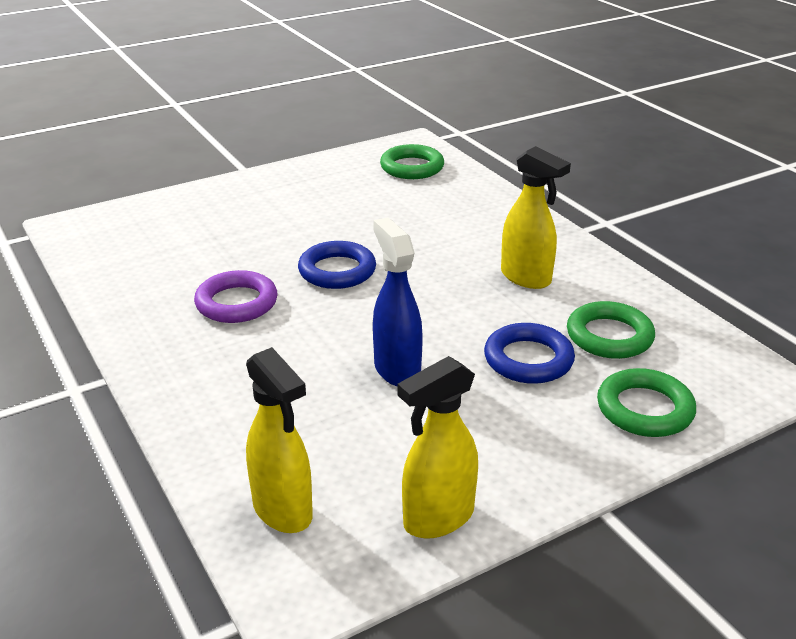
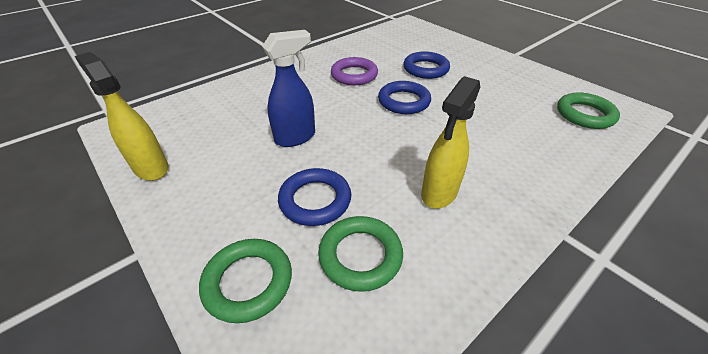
camera: 80 degrees right, 10 degrees up
yellow spray bottle [246,347,313,533] -> none
none -> blue ring [403,52,450,79]

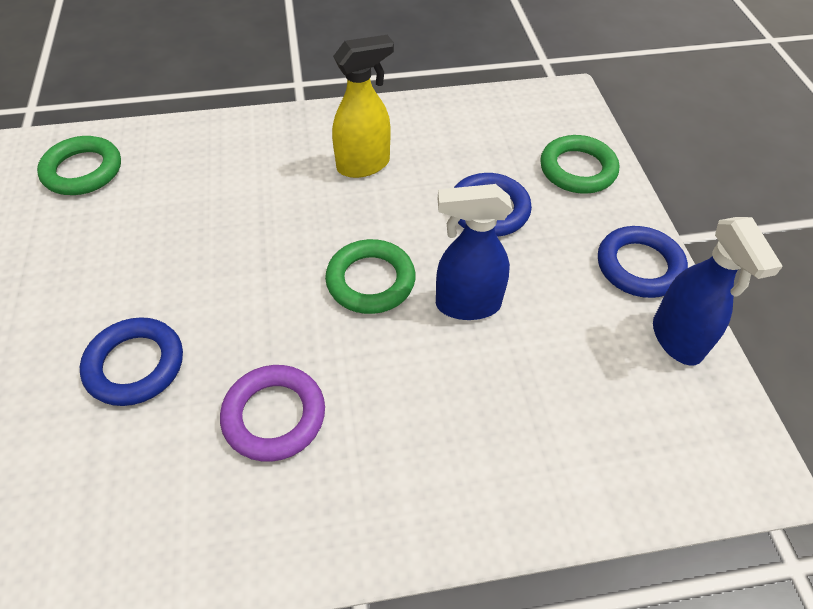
camera: 150 degrees left, 10 degrees up
yellow spray bottle [75,52,169,181] -> blue spray bottle [653,217,783,366]
green ring [318,216,403,292] -> green ring moved to [325,239,415,314]
blue ring [378,81,431,114] -> blue ring moved to [598,226,688,298]

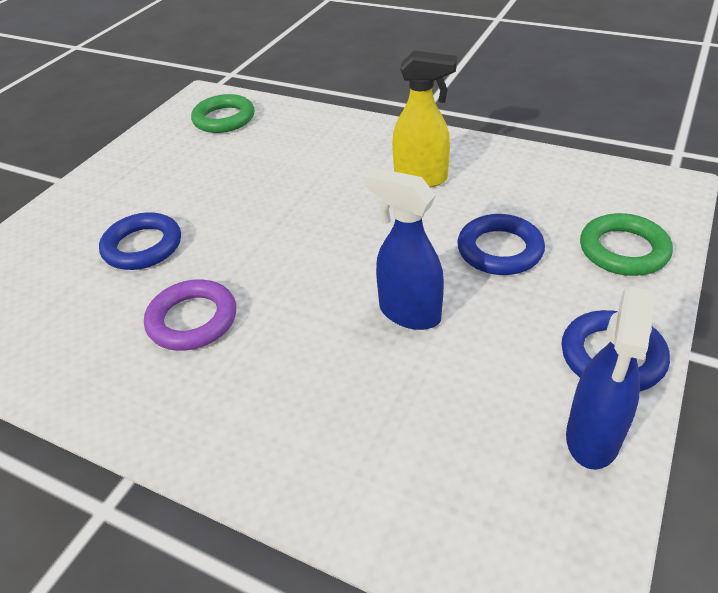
camera: 40 degrees right, 10 degrees down
green ring [325,239,415,314] -> none

